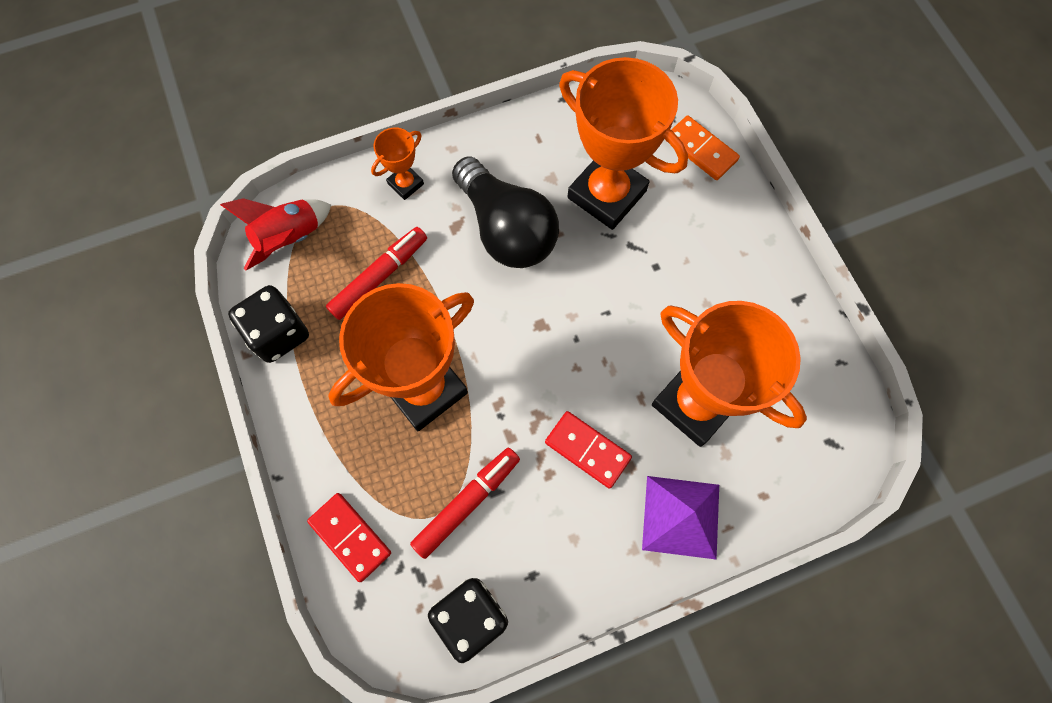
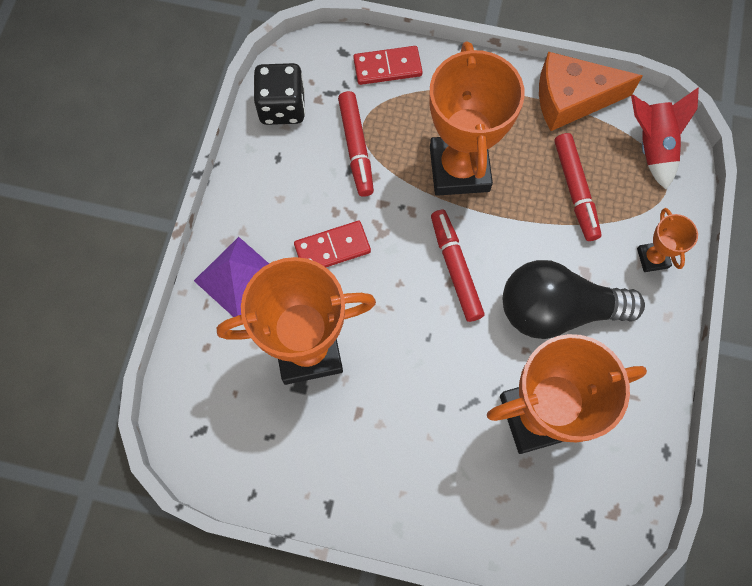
camera: 125 degrees right, 0 degrees up
black dice [228,285,309,363] -> orange cheese [539,52,643,131]
orange domino [665,115,740,180] -> none
none -> red marker [431,210,485,322]

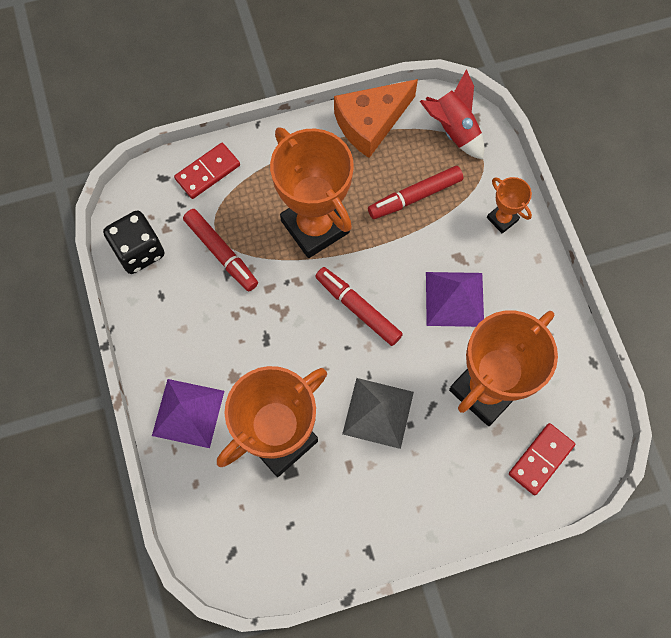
camera: 30 degrees left, 0 degrees up
red domino [294,221,371,267] -> red domino moved to [509,423,575,495]
black light bulb [503,260,645,339] -> purple pyramid [426,272,484,327]
red marker [554,133,602,241] -> red marker turned 105 degrees clockwise [368,166,463,219]
none -> grey pyramid [342,378,414,449]

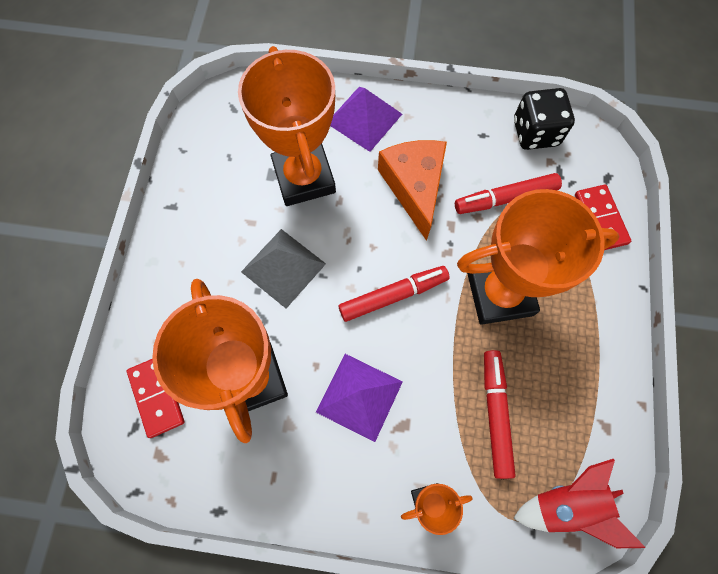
camera: 115 degrees right, 0 degrees up
orange cheese [334,79,418,158] -> orange cheese moved to [378,140,447,241]

